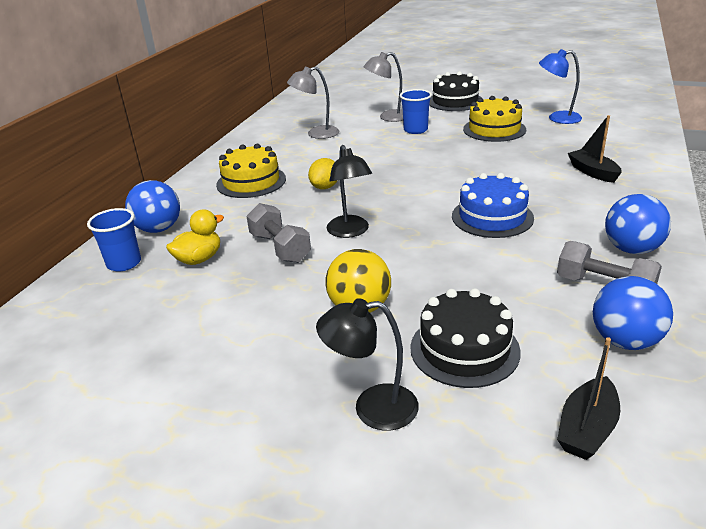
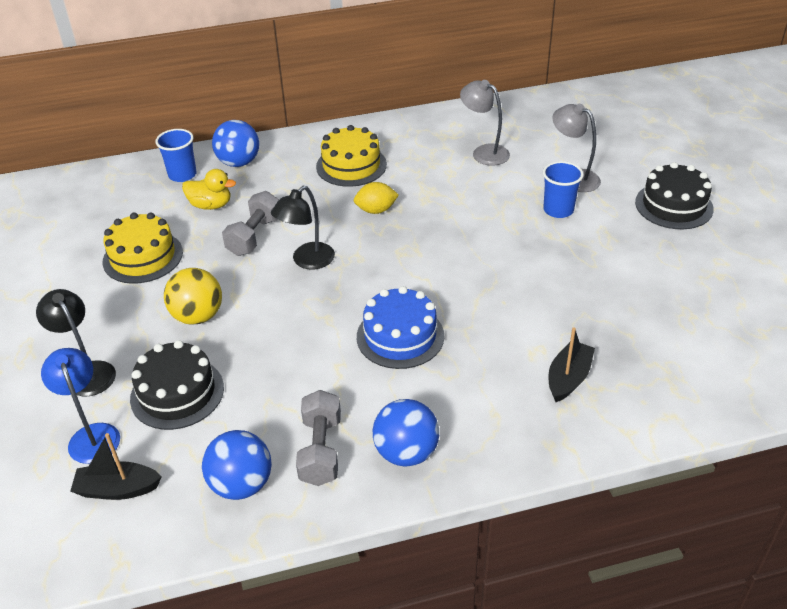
camera: 55 degrees right, 10 degrees up
yellow cake [463,96,526,142] -> yellow cake moved to [103,212,183,284]
blue lamp [539,49,582,124] -> blue lamp moved to [41,348,120,464]

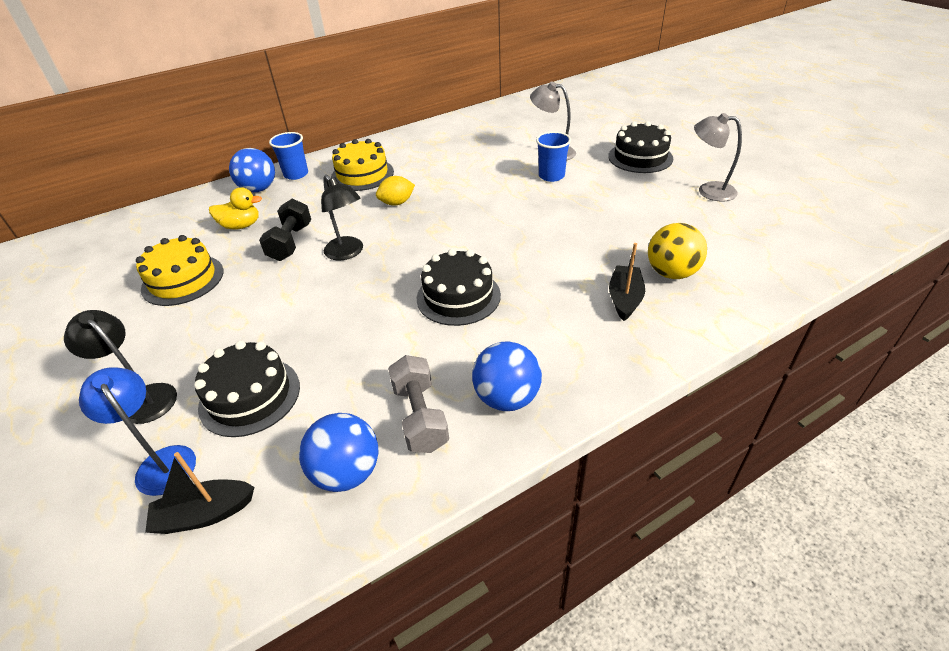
camera: 15 degrees left, 0 degrees up
blue cup [156,129,197,182] -> blue cup moved to [269,132,308,180]
yellow ball [164,268,222,325] -> yellow ball moved to [648,223,707,279]
grey dumbbell [222,191,279,256] -> black dumbbell [259,199,311,261]
black lamp [271,186,335,270] -> black lamp turned 60 degrees counterclockwise [321,175,363,261]
blue cake [357,286,444,369] -> black cake [417,249,501,326]
grey lamp [460,80,510,166] -> grey lamp moved to [694,113,742,202]

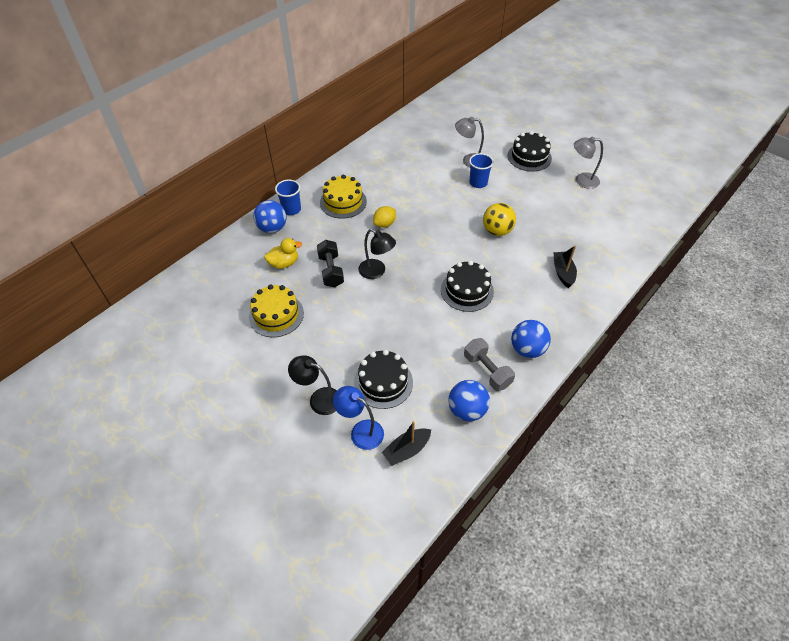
camera: 20 degrees left, 10 degrees up
yellow ball [648,223,707,279] -> yellow ball moved to [483,203,516,236]

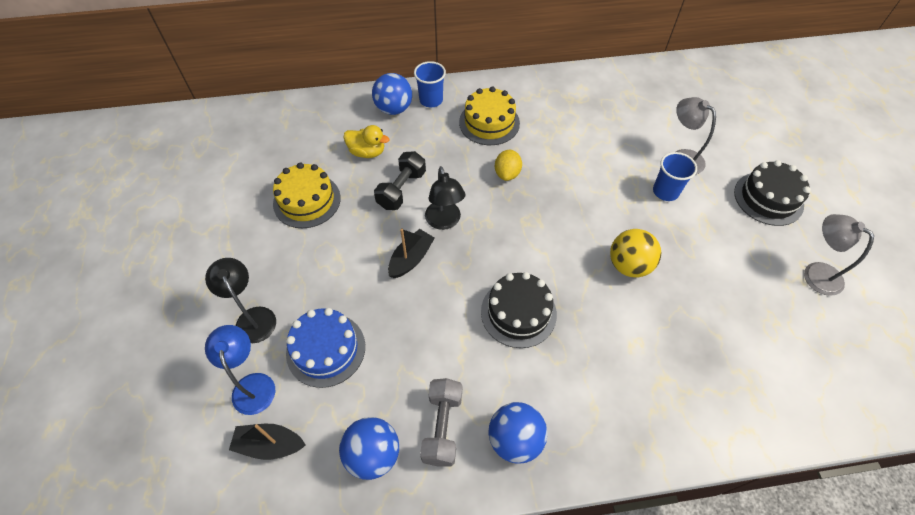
camera: 40 degrees right, 5 degrees up
black cake [354,350,413,409] -> blue cake [286,308,365,388]
yellow lemon [373,206,396,228] -> yellow lemon turned 75 degrees counterclockwise [495,150,522,181]
black boat [553,246,577,288] -> black boat moved to [388,228,435,278]

